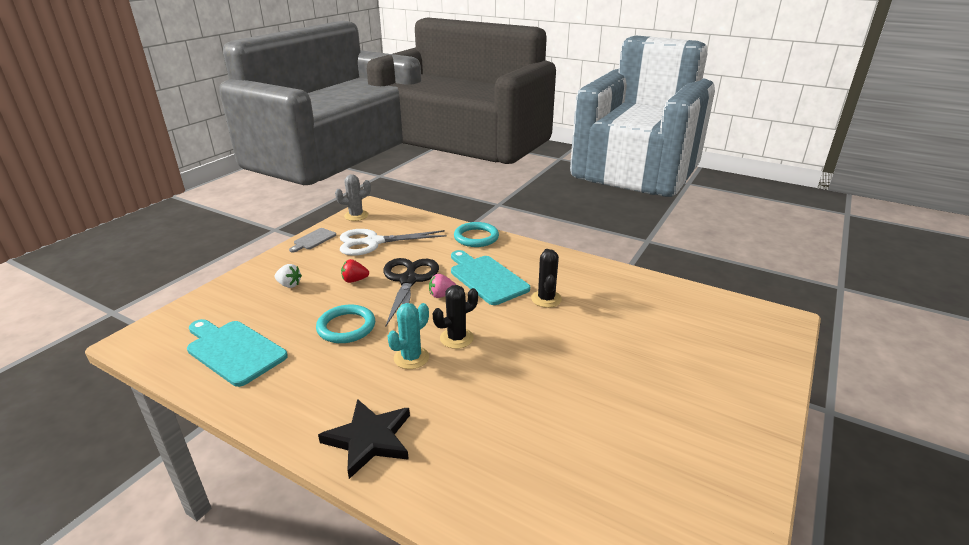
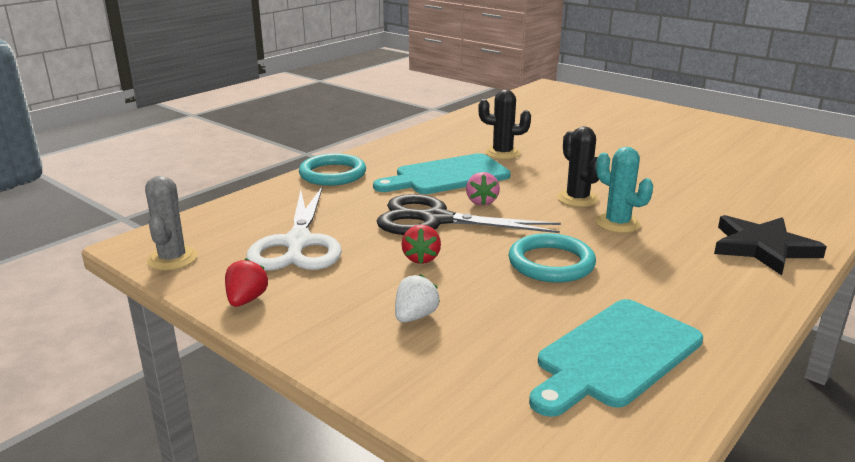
camera: 80 degrees left, 5 degrees down
grey cutting board [289,228,336,252] -> red strawberry [225,259,268,307]

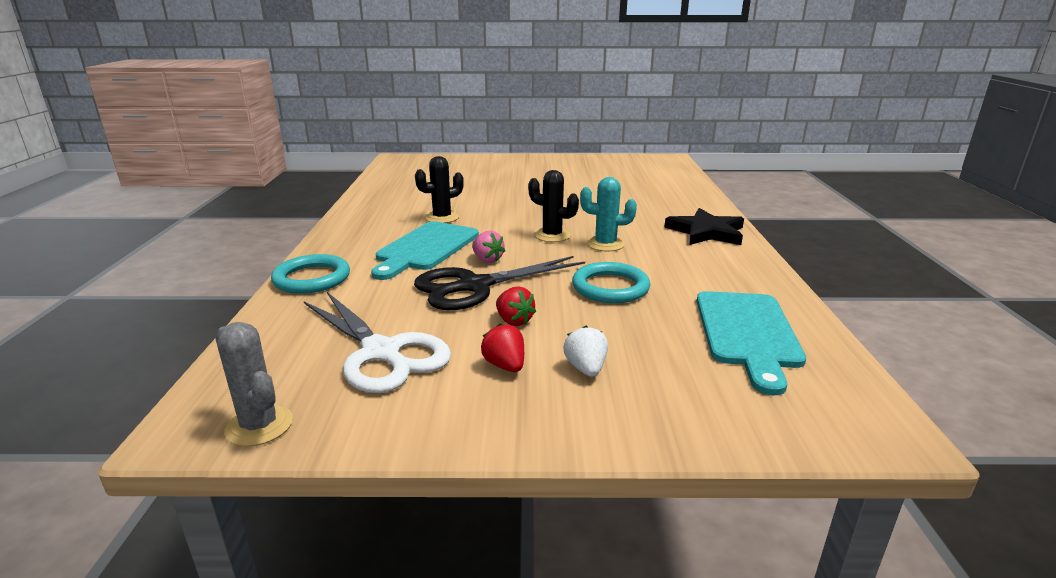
camera: 40 degrees left, 0 degrees up
red strawberry [225,259,268,307] -> red strawberry moved to [481,324,524,372]

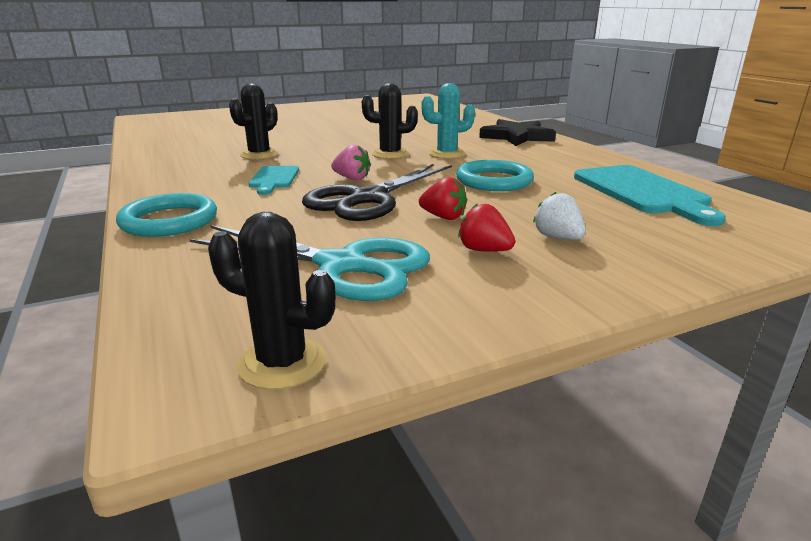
camera: 25 degrees left, 0 degrees up
grey cactus [215,322,293,447] -> black cactus [208,212,336,390]
white scissors [304,292,451,393] -> turquoise scissors [189,225,430,301]
turquoise cutting board [371,221,479,280] -> turquoise cutting board [248,166,299,195], size x0.55

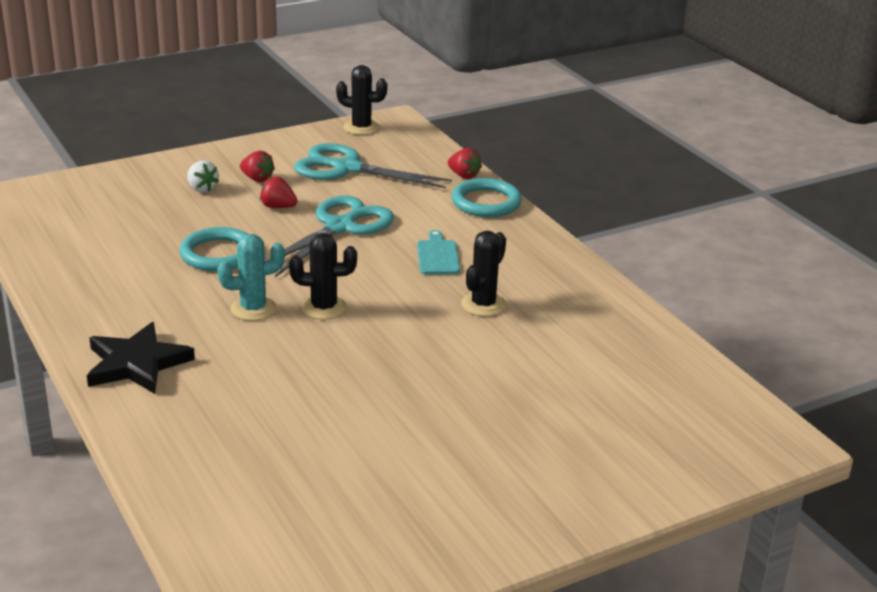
camera: 175 degrees right, 5 degrees up
black scissors [302,164,452,221] -> turquoise scissors [266,195,394,277]
pink strawberry [331,145,371,180] -> none
turquoise cutting board [574,165,726,226] -> none
none -> red strawberry [448,148,482,179]

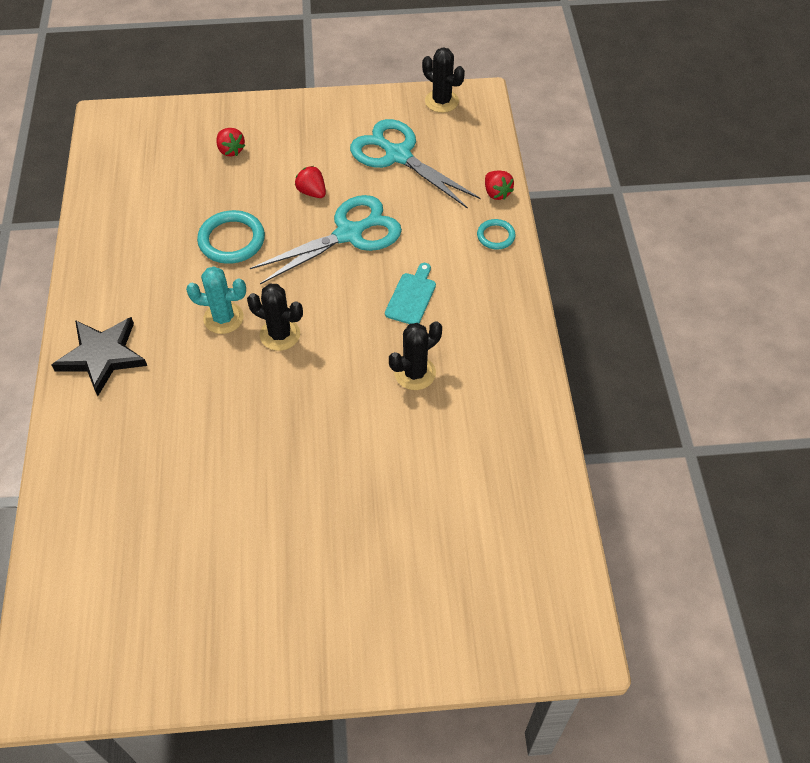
camera: 25 degrees right, 25 degrees up
white strawberry [187,160,219,193] -> none
red strawberry [240,151,275,182] -> red strawberry moved to [216,128,245,156]
turquoise ring [452,178,522,217] -> turquoise ring [477,219,515,250], size x0.58

